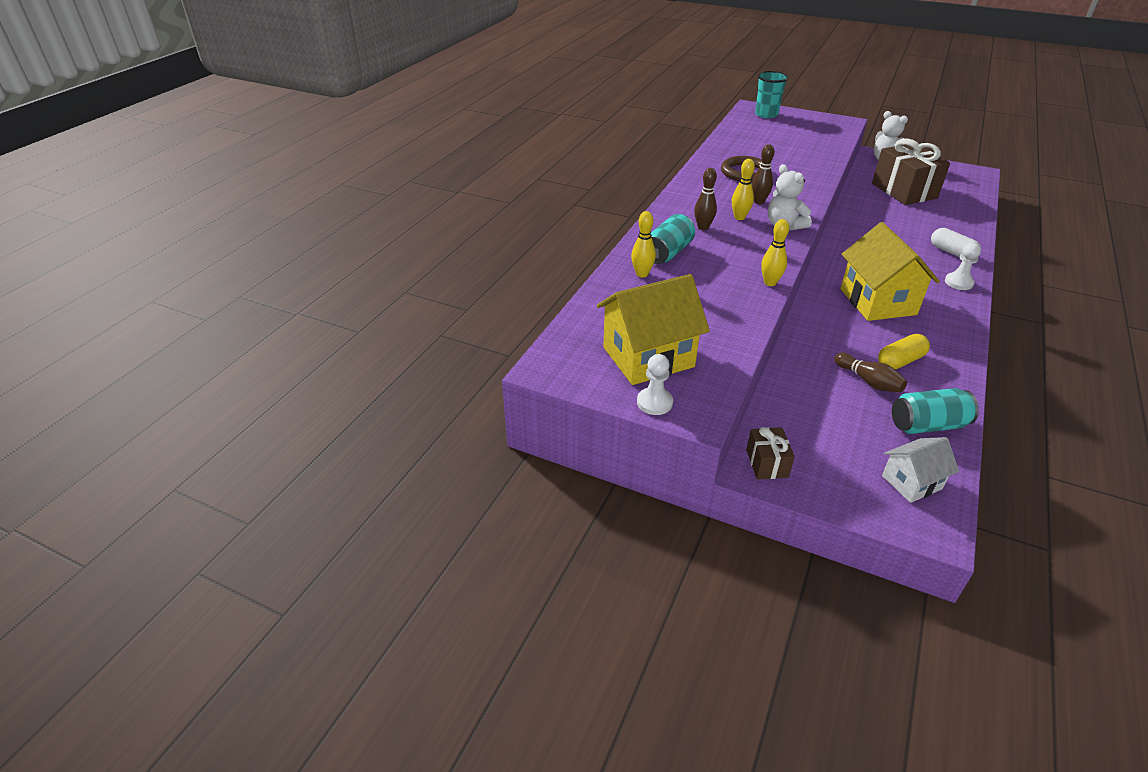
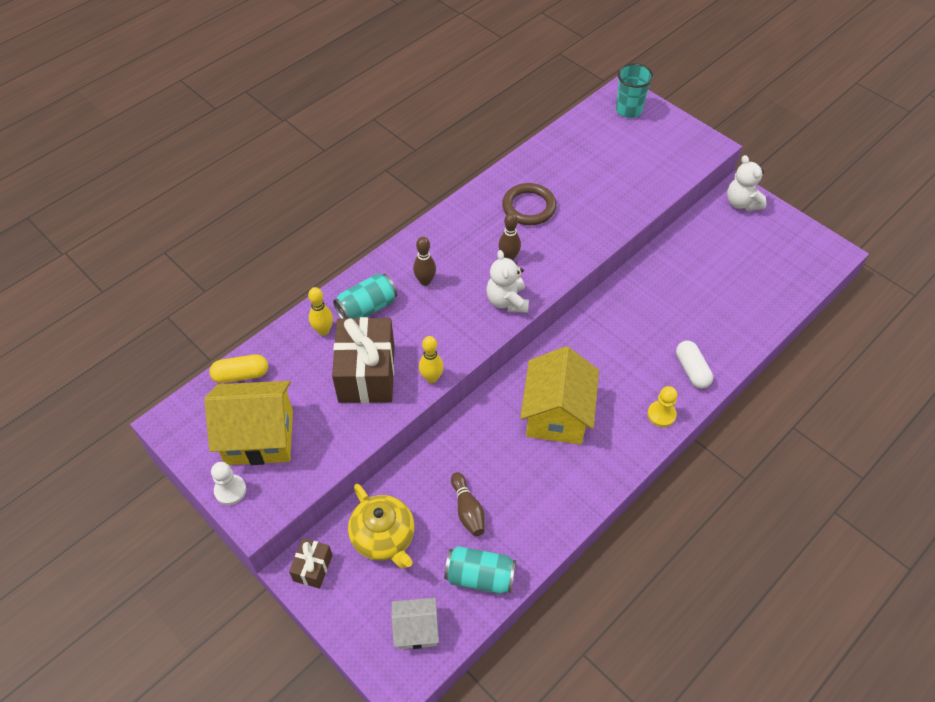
camera: 20 degrees right, 15 degrees up
yellow bowling pin [732,159,755,220] -> none
brown gift [872,138,950,205] -> brown gift moved to [332,317,395,403]
yellow capsule [878,334,930,369] -> yellow capsule moved to [209,354,268,383]
white pawn [945,243,981,290] -> yellow pawn [647,386,678,427]
none -> yellow teapot [348,484,415,569]

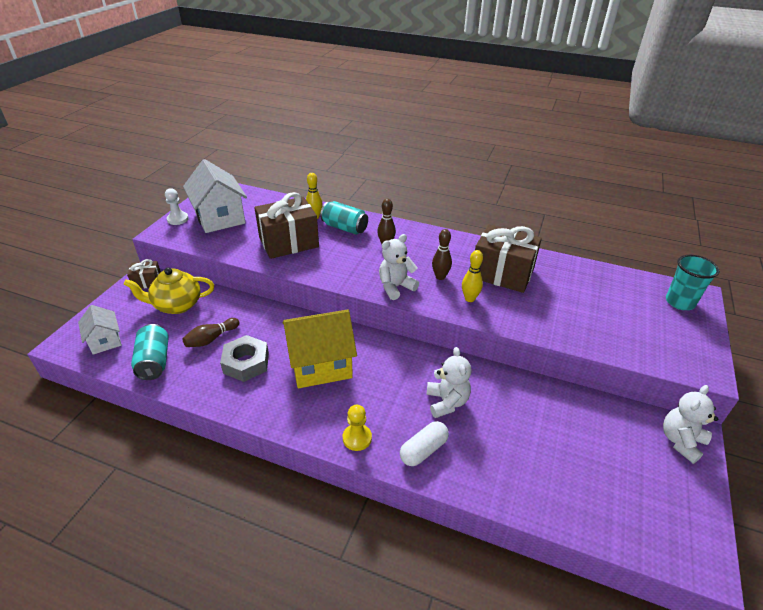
camera: 65 degrees right, 15 degrees down
yellow house [204,381,293,465] -> white house [183,159,247,233]
yellow capsule [209,354,268,383] -> none
yellow teapot [348,484,415,569] -> yellow teapot turned 45 degrees clockwise [124,267,214,314]
yellow bowling pin [419,336,444,383] -> yellow bowling pin moved to [462,250,483,302]
brown ring [502,183,557,225] -> brown gift [475,224,542,293]
none -> grey nut [220,335,269,382]
none -> white teddy bear [426,347,472,418]

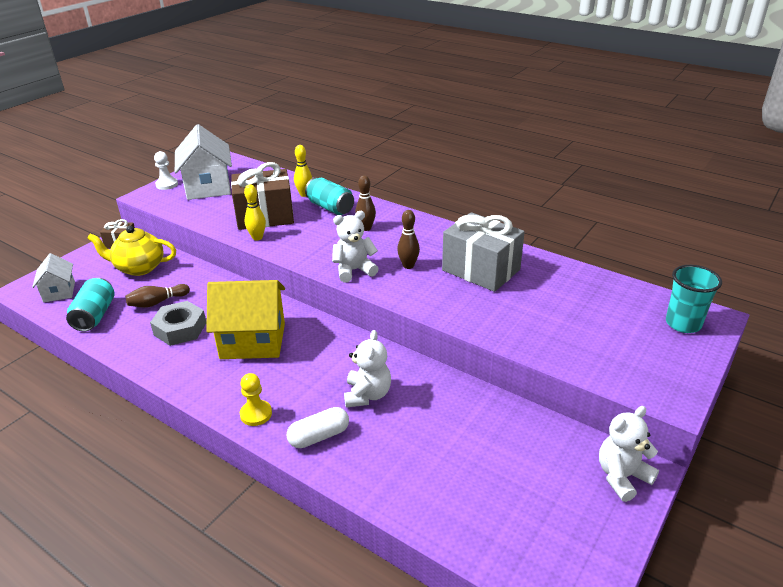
camera: 15 degrees right, 5 degrees down
yellow bowling pin [462,250,483,302] -> yellow bowling pin moved to [244,184,266,240]
brown gift [475,224,542,293] -> grey gift [442,212,525,292]

